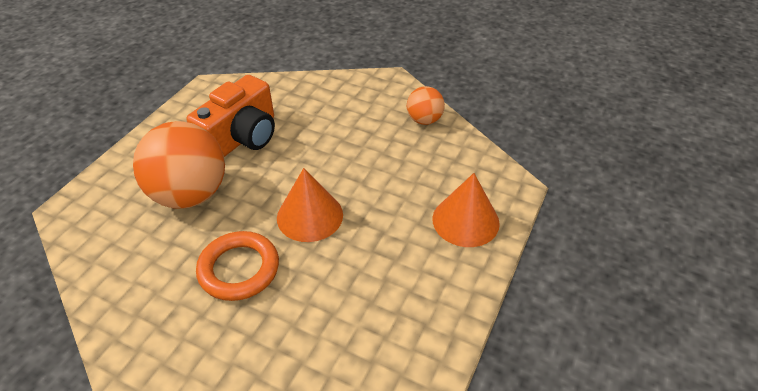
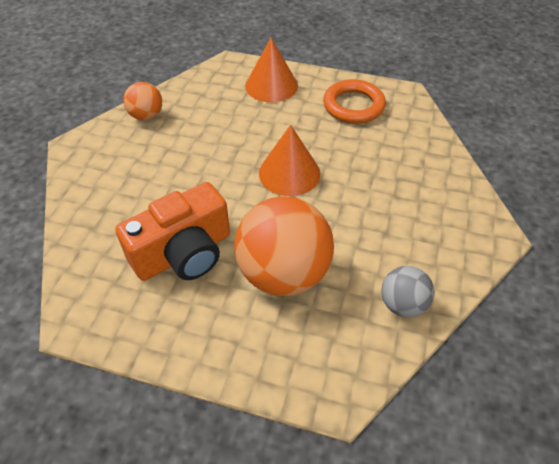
camera: 100 degrees left, 5 degrees up
orange camera [187,75,275,157] -> orange camera turned 120 degrees clockwise [115,182,230,281]
orange ring [196,231,279,301] -> orange ring moved to [323,79,386,124]
none -> grey ball [382,266,434,317]

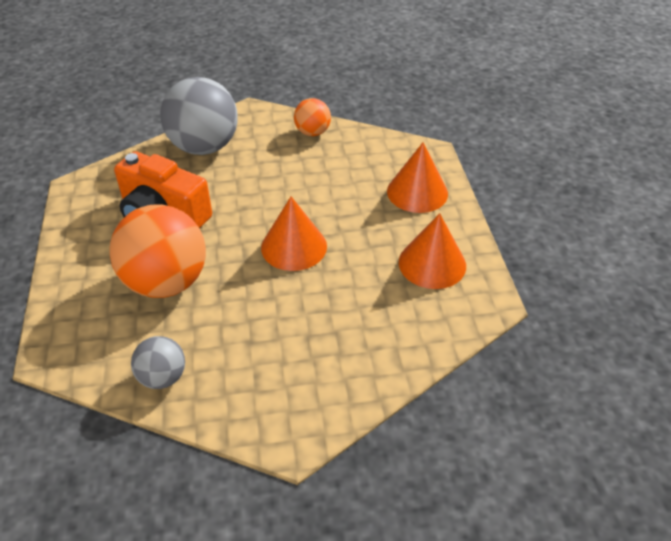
camera: 65 degrees right, 5 degrees down
orange ring [323,79,386,124] -> orange cone [399,213,466,289]
none -> grey ball [160,77,238,155]

